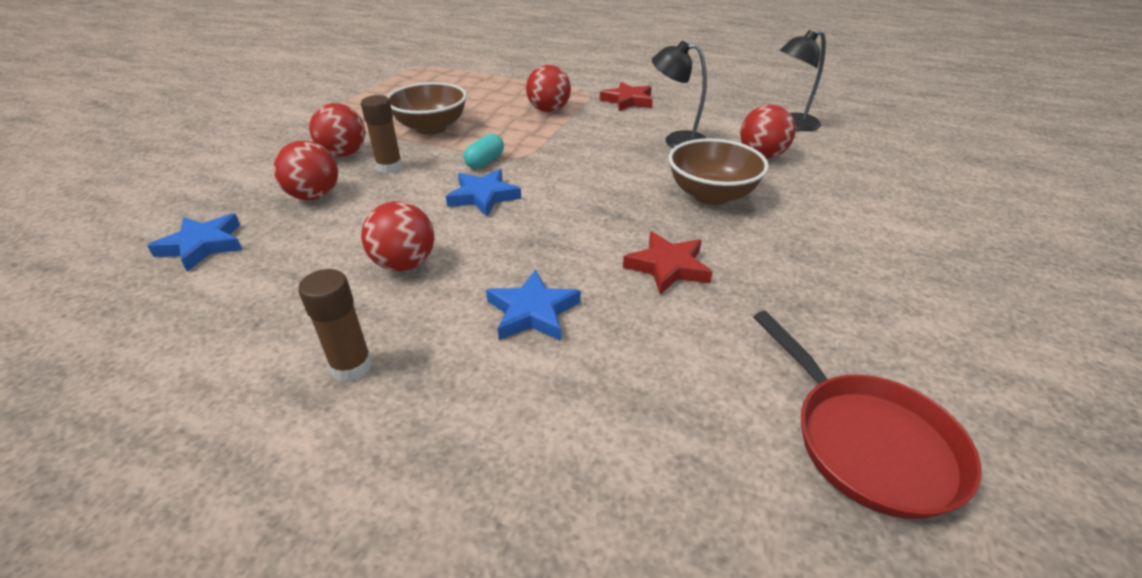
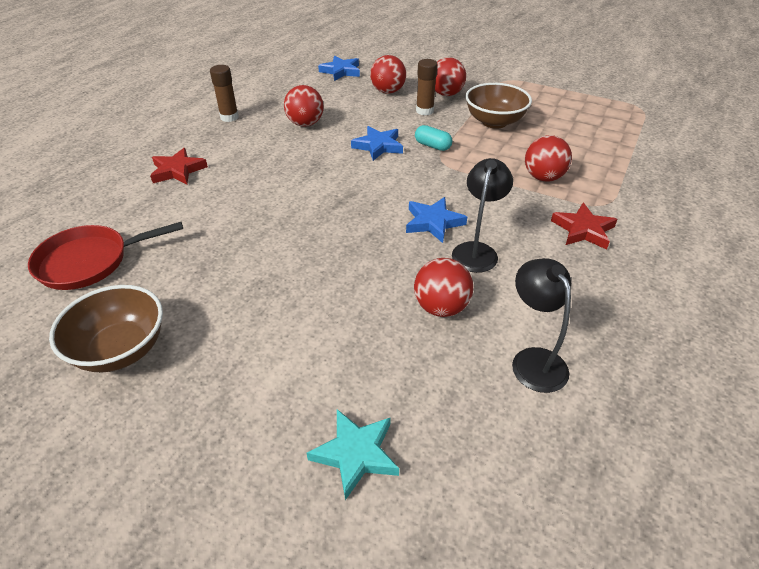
camera: 95 degrees right, 5 degrees up
blue star [486,270,581,341] -> blue star moved to [406,197,467,243]
red star [623,231,712,295] -> red star moved to [150,148,208,185]
brown bowl [668,138,769,205] -> brown bowl moved to [49,285,163,372]
none -> turquoise star [307,409,399,500]

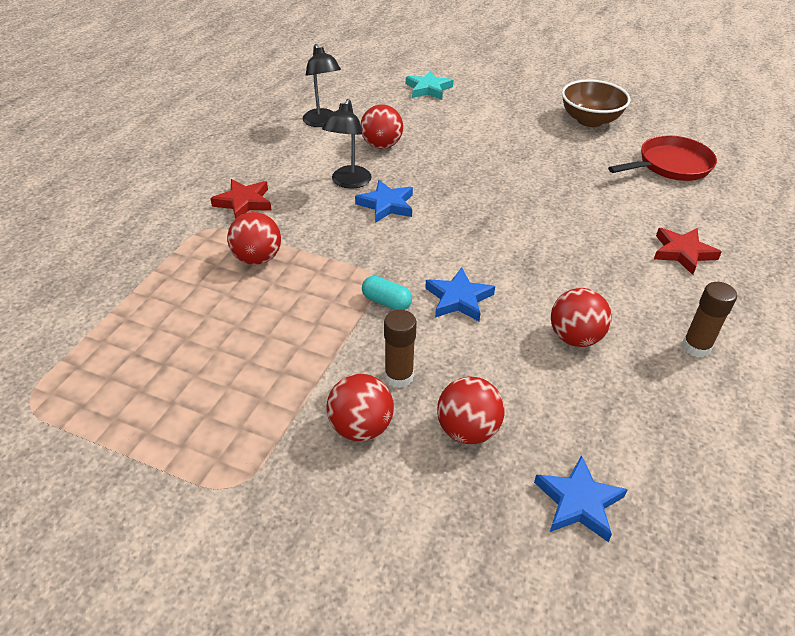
camera: 175 degrees right, 0 degrees up
brown bowl [465,83,532,129] -> none

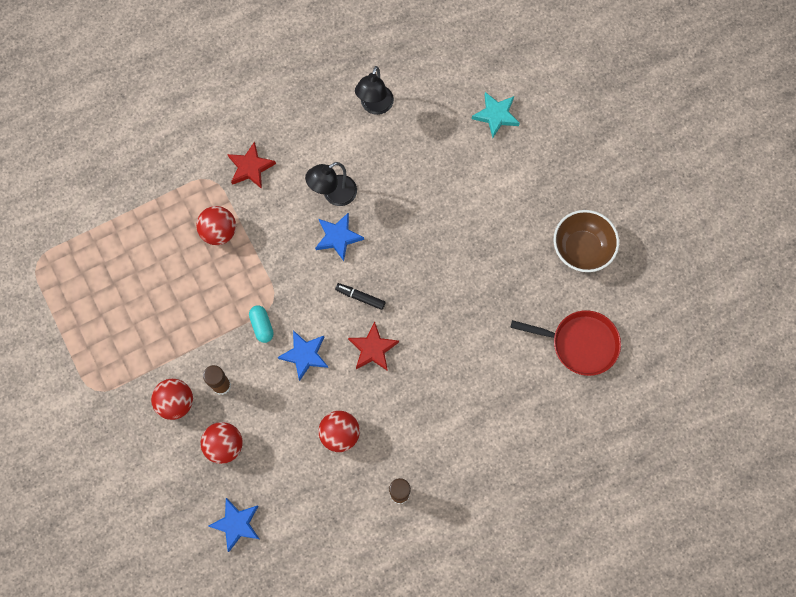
camera: 40 degrees right, 30 degrees up
red ball [360,104,403,149] -> none
red star [654,228,722,275] -> red star moved to [348,322,399,371]
none -> black marker [335,283,385,310]

